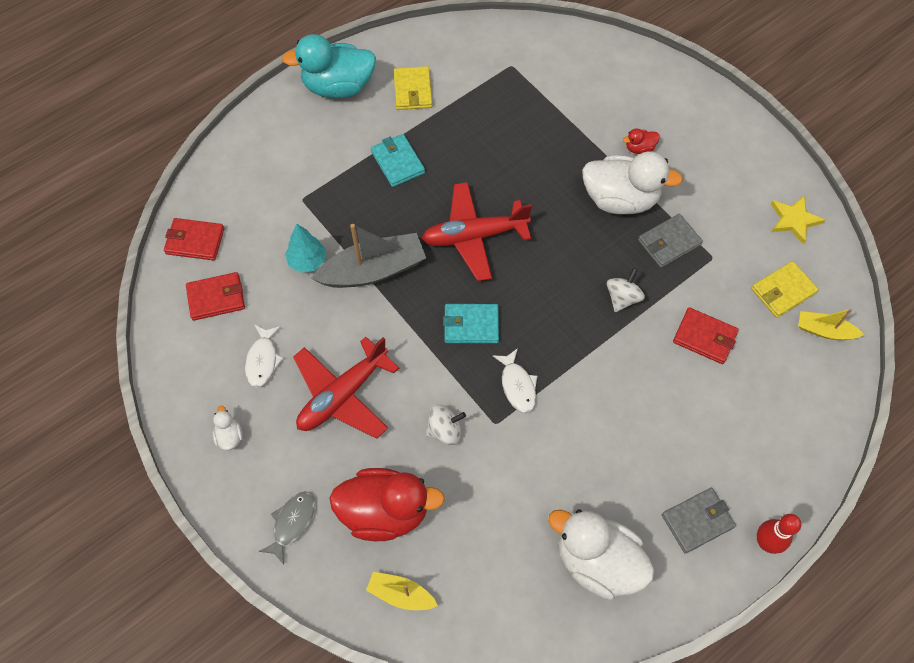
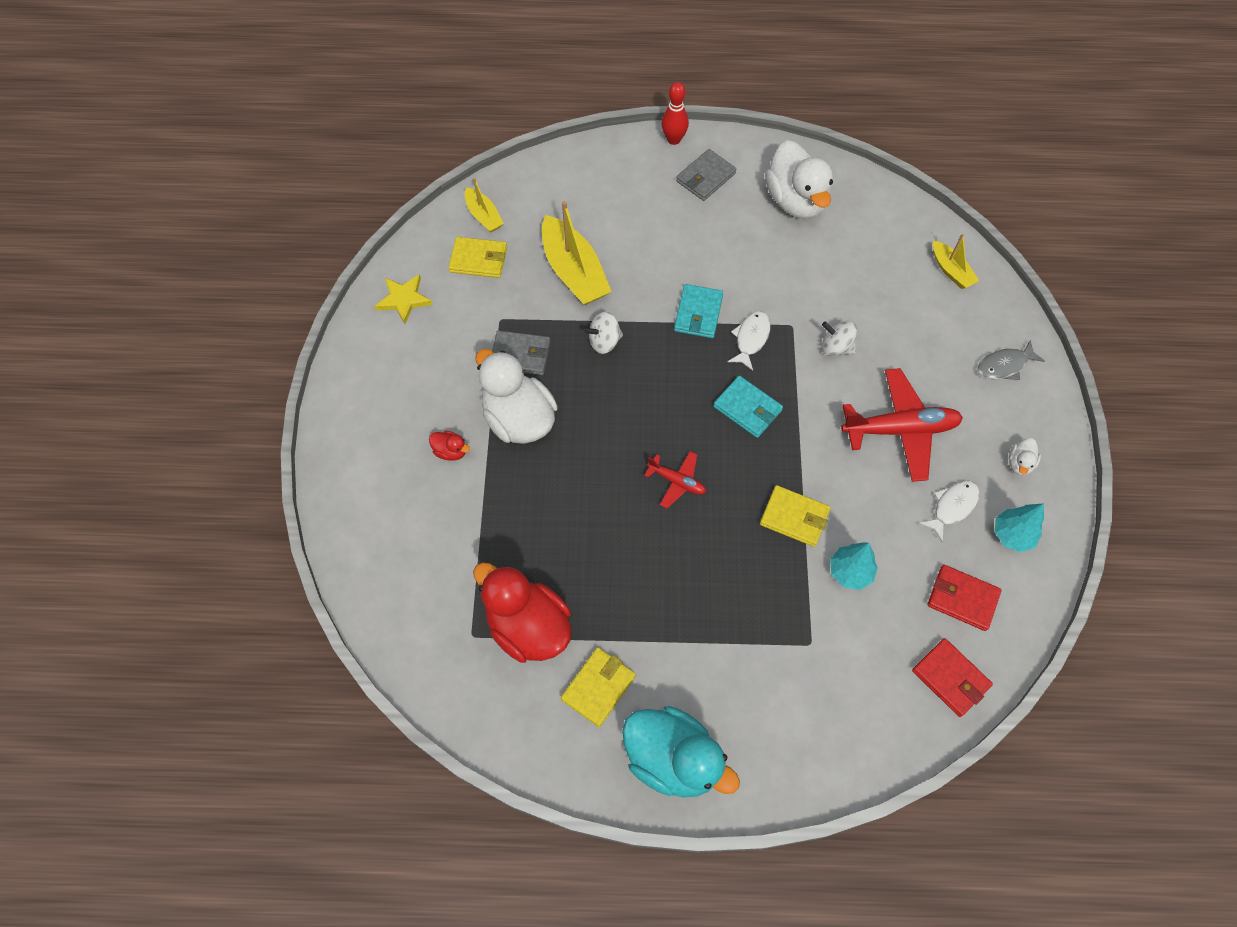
camera: 140 degrees left, 0 degrees up
grey boat [311,224,426,288] -> yellow wallet [760,485,831,547]
red duck [329,468,445,541] -> red duck moved to [473,563,571,663]
turquoise wallet [371,134,425,187] -> turquoise wallet moved to [674,284,723,338]
red plane [422,182,532,281] -> red plane [644,451,706,508], size x0.52
grey wallet [662,488,736,554] -> grey wallet turned 60 degrees counterclockwise [676,149,736,201]
red wallet [673,307,739,364] -> yellow boat [542,201,612,305]
none -> turquoise tree [995,503,1044,552]

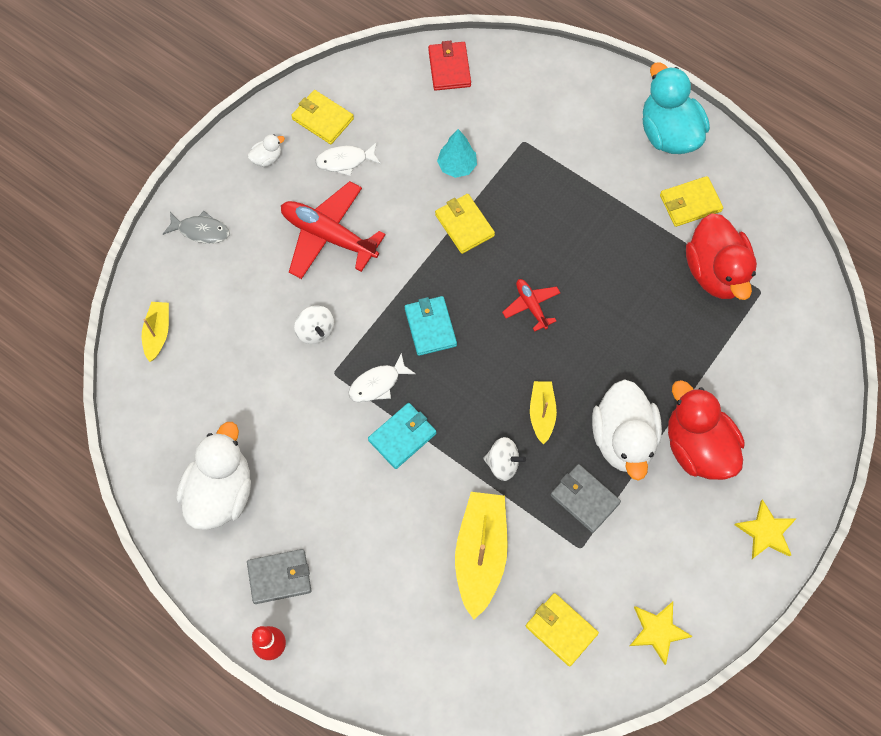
camera: 145 degrees left, 5 degrees up
red duck [429,431,470,461] -> red duck [668,380,745,480], size x2.36
yellow boat [465,178,504,232] -> yellow boat moved to [530,381,557,445]
red wallet [927,565,1001,631] -> none
turquoise tree [995,503,1044,552] -> yellow wallet [291,90,354,144]
none -> yellow star [735,499,797,559]

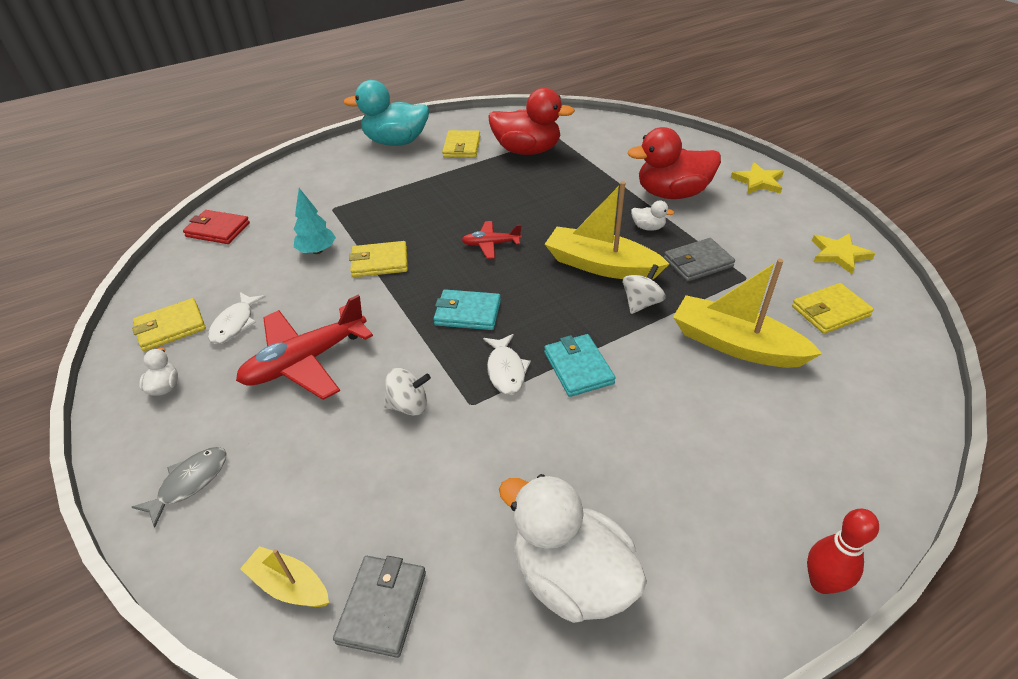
camera: 65 degrees left, 25 degrees down
grey wallet [247,549,311,604] -> grey wallet moved to [333,556,426,658]
yellow boat [530,381,557,445] -> yellow boat [545,181,669,279], size x1.83
white duck [592,379,662,481] -> white duck [631,200,674,231], size x0.42

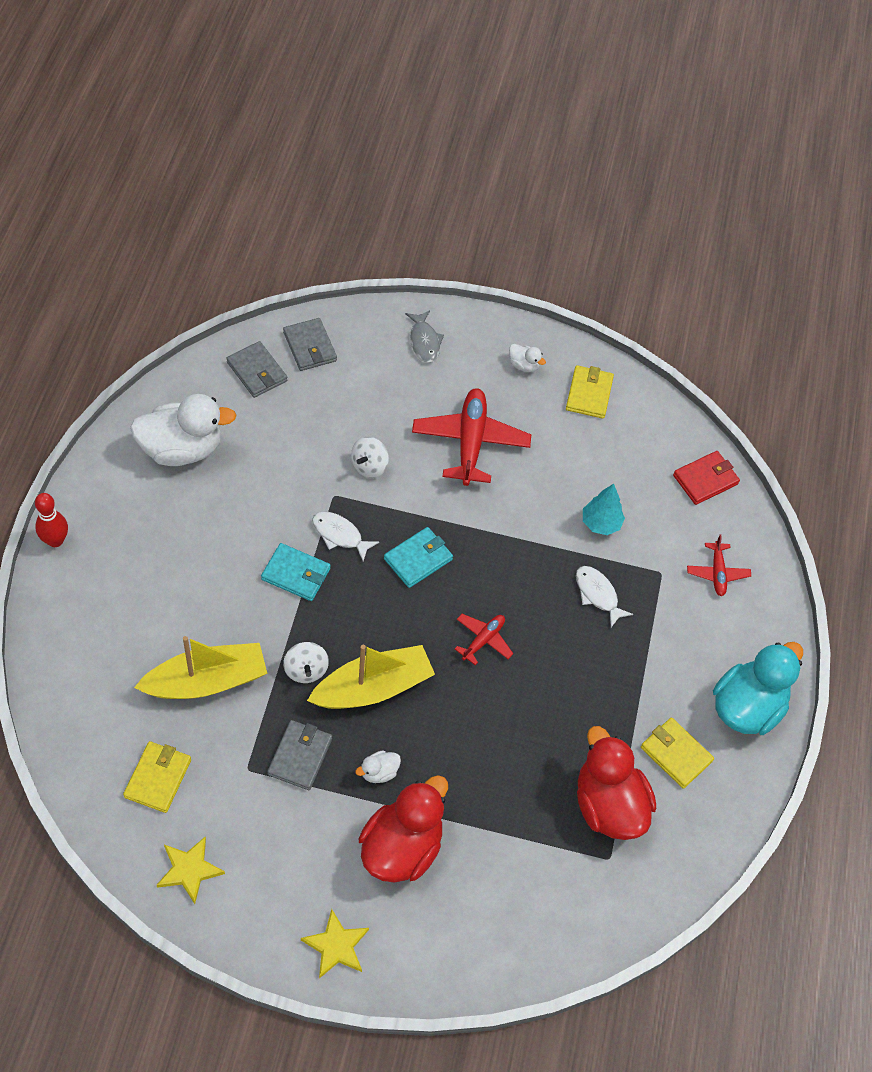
camera: 125 degrees right, 15 degrees up
white fish [208,292,266,344] -> white fish moved to [576,566,633,627]
yellow boat [240,546,329,607] -> grey wallet [283,318,337,371]
yellow wallet [349,241,408,277] -> none
red duck [488,88,575,155] -> red duck turned 105 degrees clockwise [577,726,656,840]
none -> red plane [687,534,751,596]

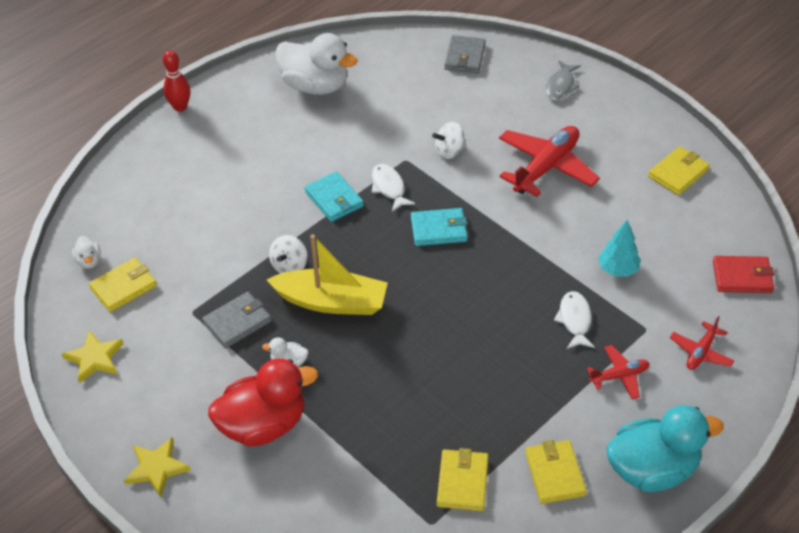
camera: 40 degrees right, 10 degrees down
yellow boat [134,636,267,699] -> none
grey wallet [226,341,287,398] -> none
red plane [455,614,513,665] -> red plane moved to [587,345,650,399]
white duck [509,344,546,372] -> white duck moved to [72,236,101,269]
red duck [577,726,656,840] -> yellow wallet [437,448,488,511]

